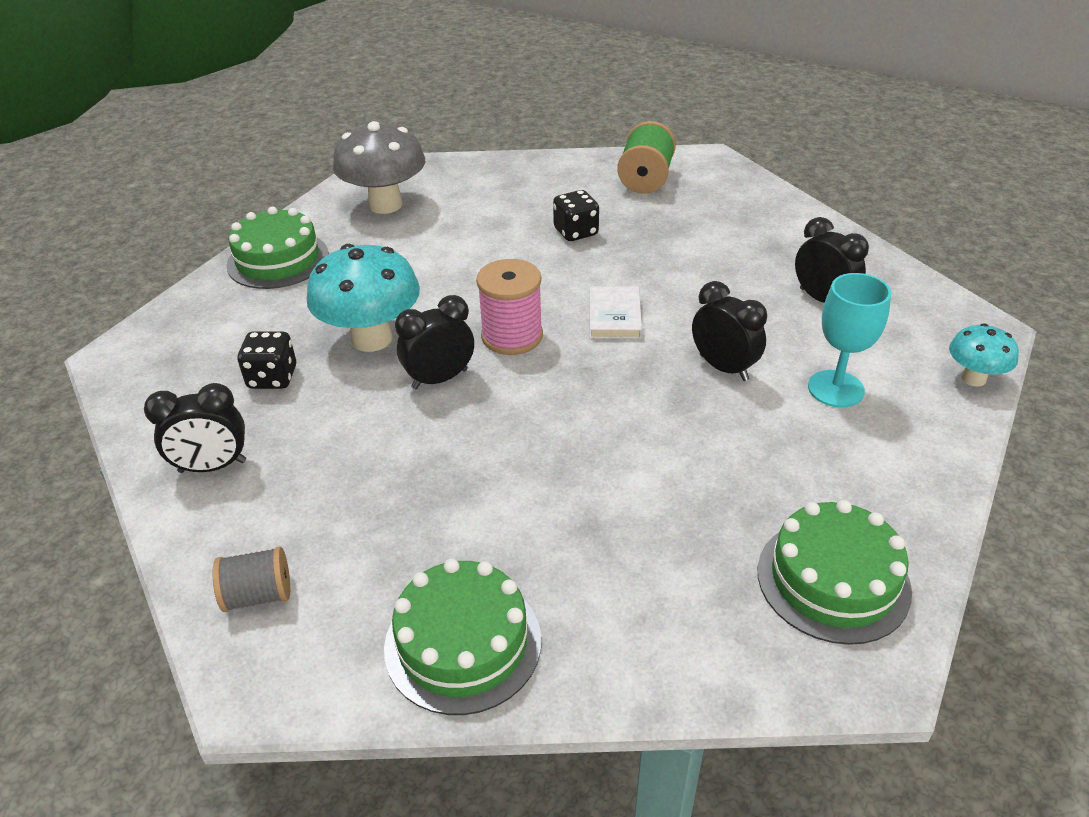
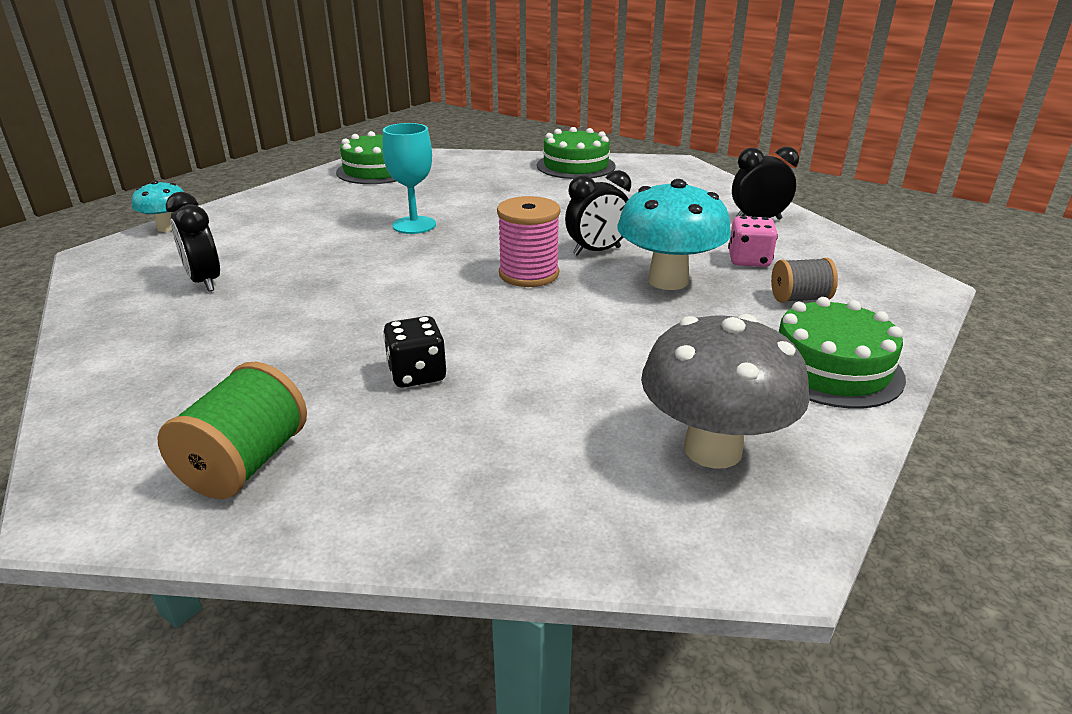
camera: 175 degrees left, 10 degrees down
grey spool [213,546,290,612] -> grey spool moved to [771,258,838,303]
black dice [237,331,296,389] -> pink dice [728,216,778,267]
white book [589,286,642,339] -> none
black clock [692,281,767,381] -> none
turquoise goblet [808,273,891,408] -> turquoise goblet moved to [382,123,436,234]

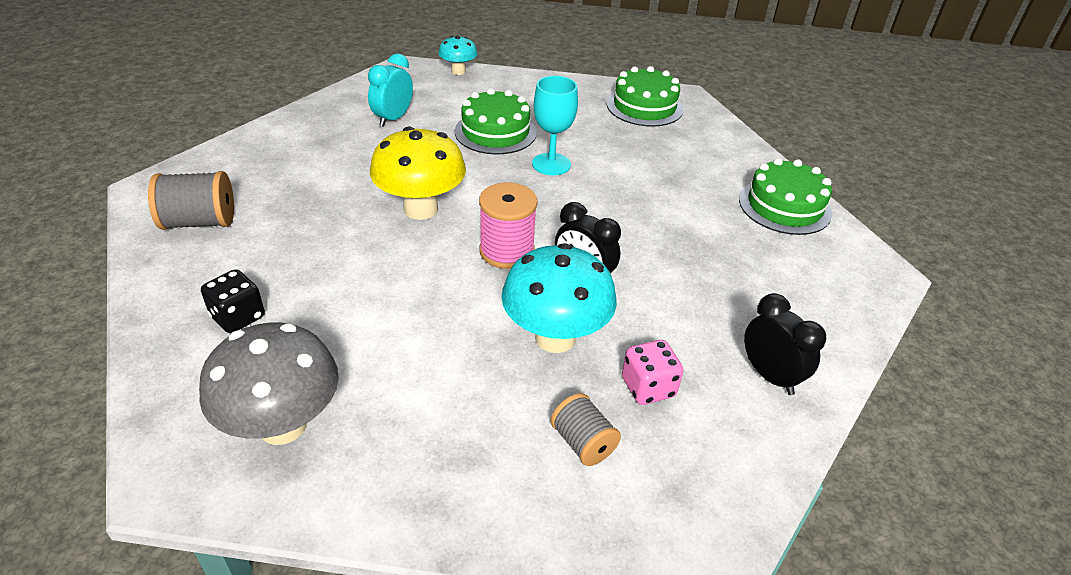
camera: 60 degrees right, 10 degrees up
green spool [157,362,307,499] -> grey spool [148,171,234,230]
black clock [166,192,220,292] -> turquoise clock [368,53,413,127]
black dice [383,316,446,388] -> black dice moved to [201,269,265,333]
green cake [778,297,906,409] -> green cake moved to [455,88,537,154]
none -> yellow mushroom [370,127,466,220]

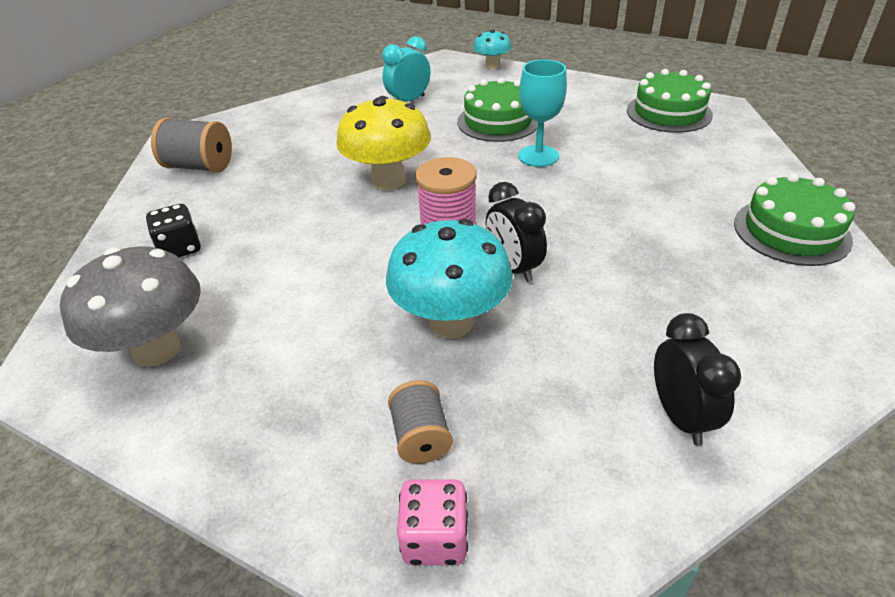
camera: 25 degrees right, 0 degrees up
pink dice [622,340,684,405] -> pink dice moved to [397,479,468,565]

